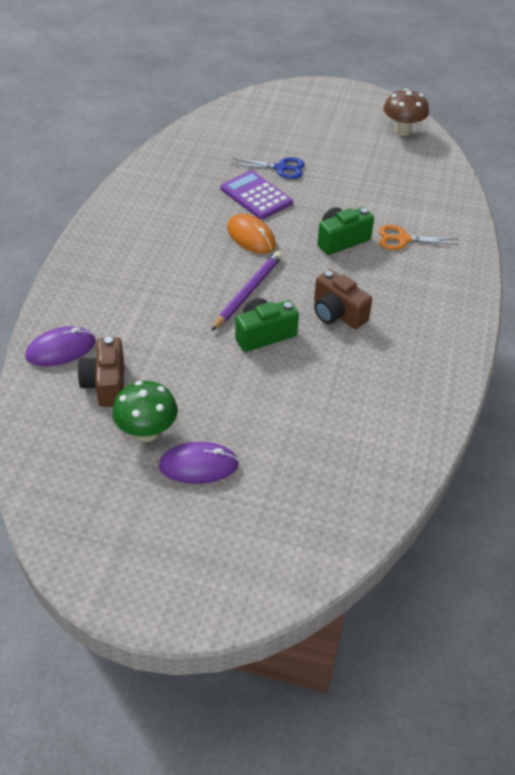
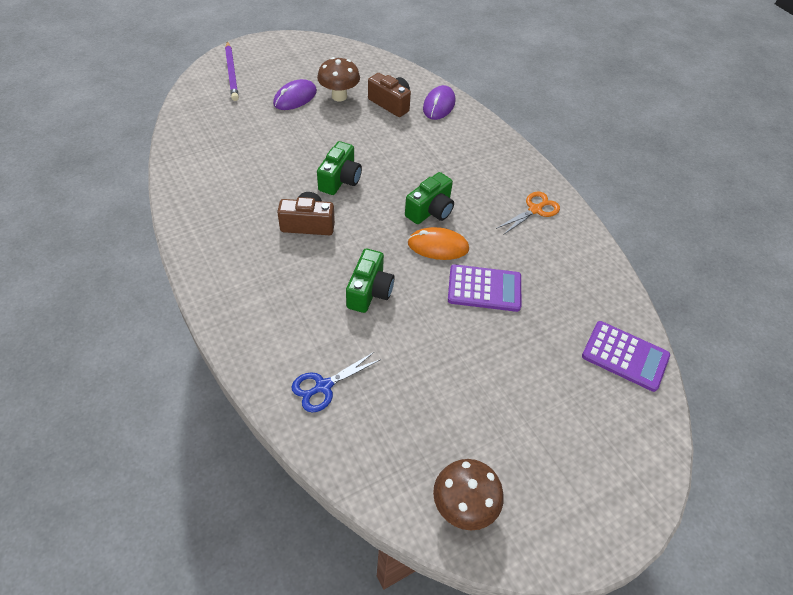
camera: 135 degrees right, 5 degrees up
green mushroom [112,381,178,442] -> brown mushroom [317,57,360,101]
purple pencil [211,251,282,331] -> purple pencil moved to [225,41,239,101]
blue scissors [231,157,305,179] -> blue scissors moved to [292,352,381,412]
orange scissors [379,225,459,250] -> orange scissors moved to [496,191,560,235]
none -> green camera [405,172,454,224]
none -> purple calculator [582,321,670,392]

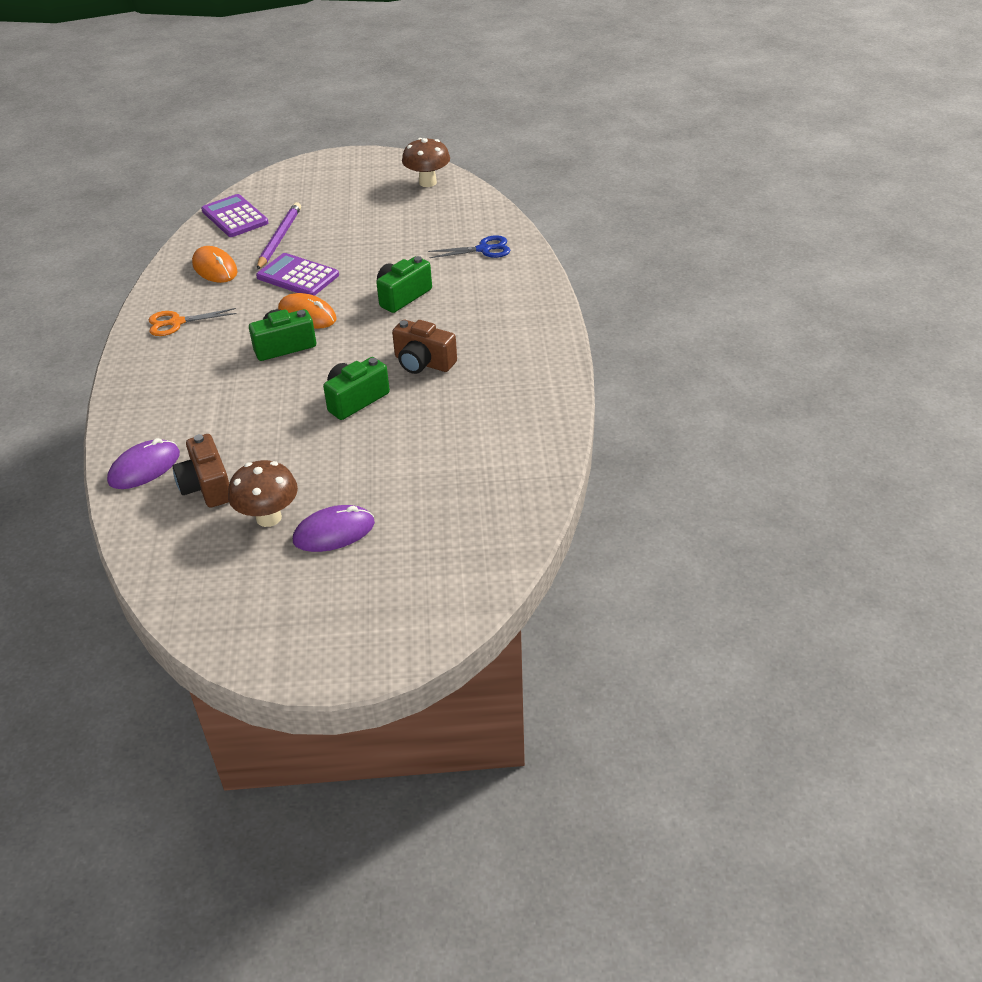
camera: 150 degrees left, 10 degrees down
purple pencil [225,41,239,101] -> purple pencil moved to [257,202,301,270]
none -> orange mouse [192,246,238,283]

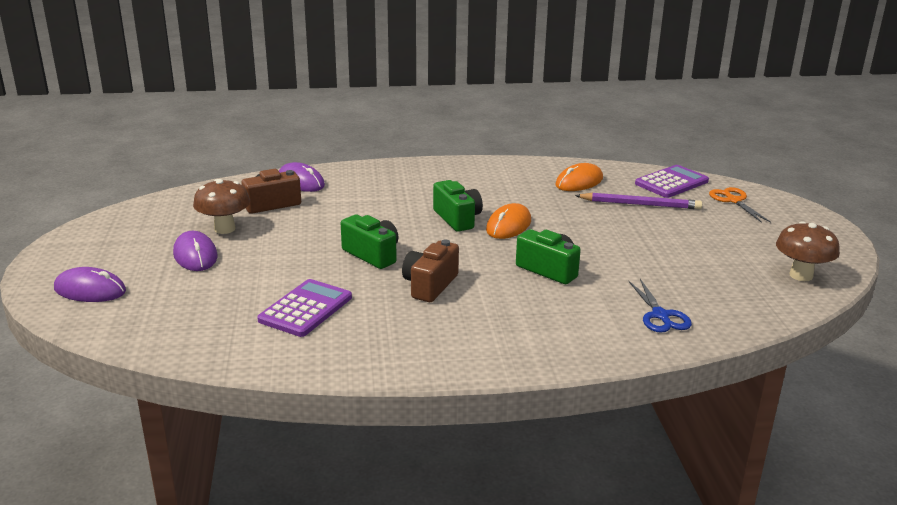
camera: 85 degrees right, 15 degrees down
orange scissors [149,308,237,336] -> orange scissors moved to [709,187,771,223]
purple calculator [256,253,339,296] -> purple calculator moved to [257,279,352,337]
none -> purple mouse [54,267,126,302]

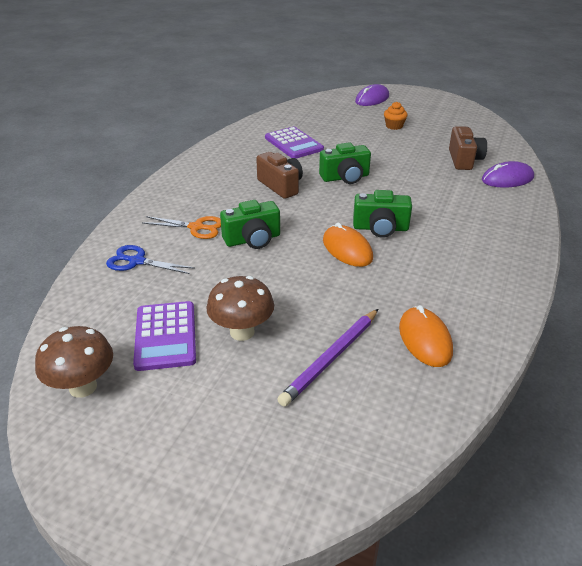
camera: 120 degrees right, 10 degrees up
purple mouse [173,231,218,271] -> orange cupcake [384,102,408,130]
brown mushroom [193,179,250,234] -> brown mushroom moved to [206,276,274,341]
purple calculator [635,165,709,198] -> purple calculator moved to [133,301,196,371]
orange scissors [709,187,771,223] -> orange scissors moved to [143,216,221,239]

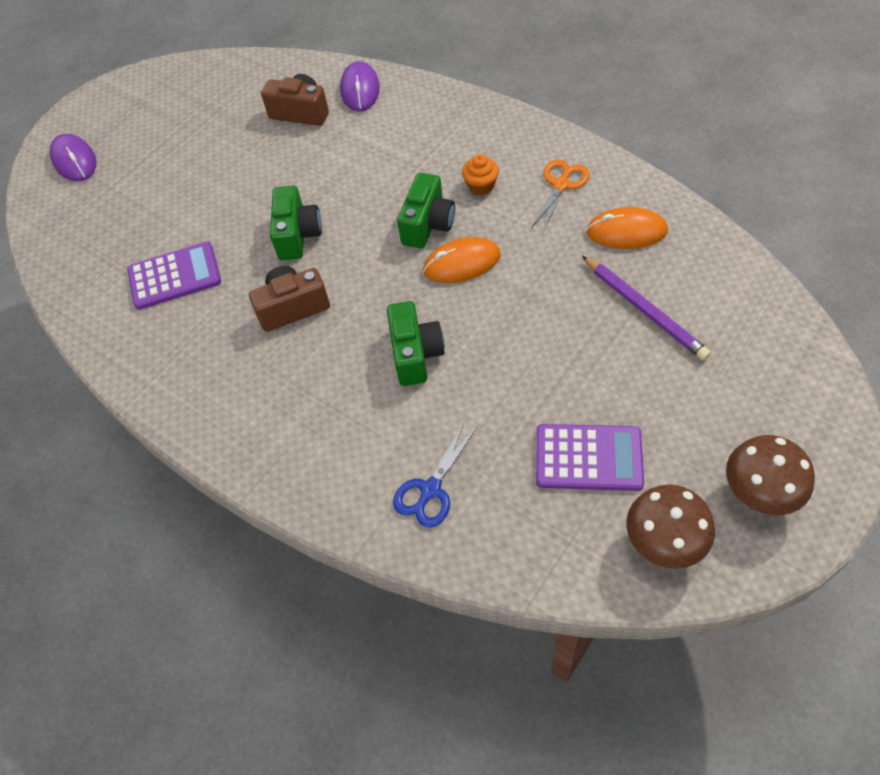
camera: 70 degrees left, 20 degrees up
orange scissors [143,216,221,239] -> orange scissors moved to [531,160,590,232]
brown mushroom [206,276,274,341] -> brown mushroom moved to [726,435,815,515]
orange cupcake [384,102,408,130] -> orange cupcake moved to [462,154,499,195]

